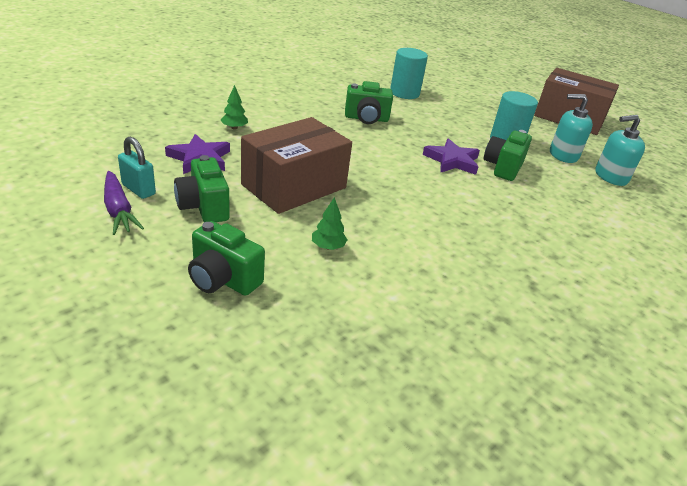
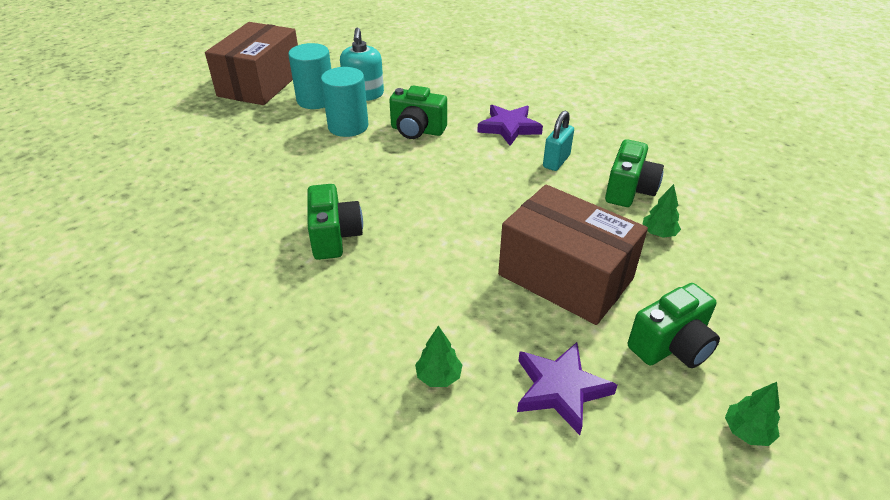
camera: 95 degrees left, 5 degrees up
purple carrot [104,171,144,235] -> green tree [725,382,780,446]
turquoise padlock [118,137,156,199] -> turquoise padlock moved to [543,111,574,171]
green camera [188,221,265,296] -> green camera moved to [605,139,664,207]
turquoise cylinder [390,48,428,99] -> turquoise cylinder moved to [288,43,331,109]
purple star [422,138,480,175] -> purple star moved to [477,105,543,146]
turquoise soap dispenser [595,115,645,186] -> none

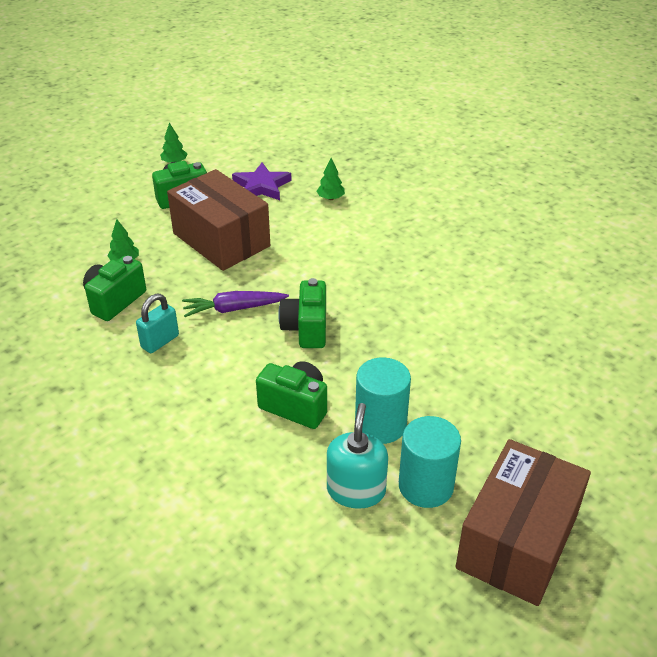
camera: 170 degrees left, 0 degrees up
green camera [307,184,363,260] -> green camera moved to [278,278,326,348]
purple star [477,105,543,146] -> none
none -> purple carrot [182,291,289,317]

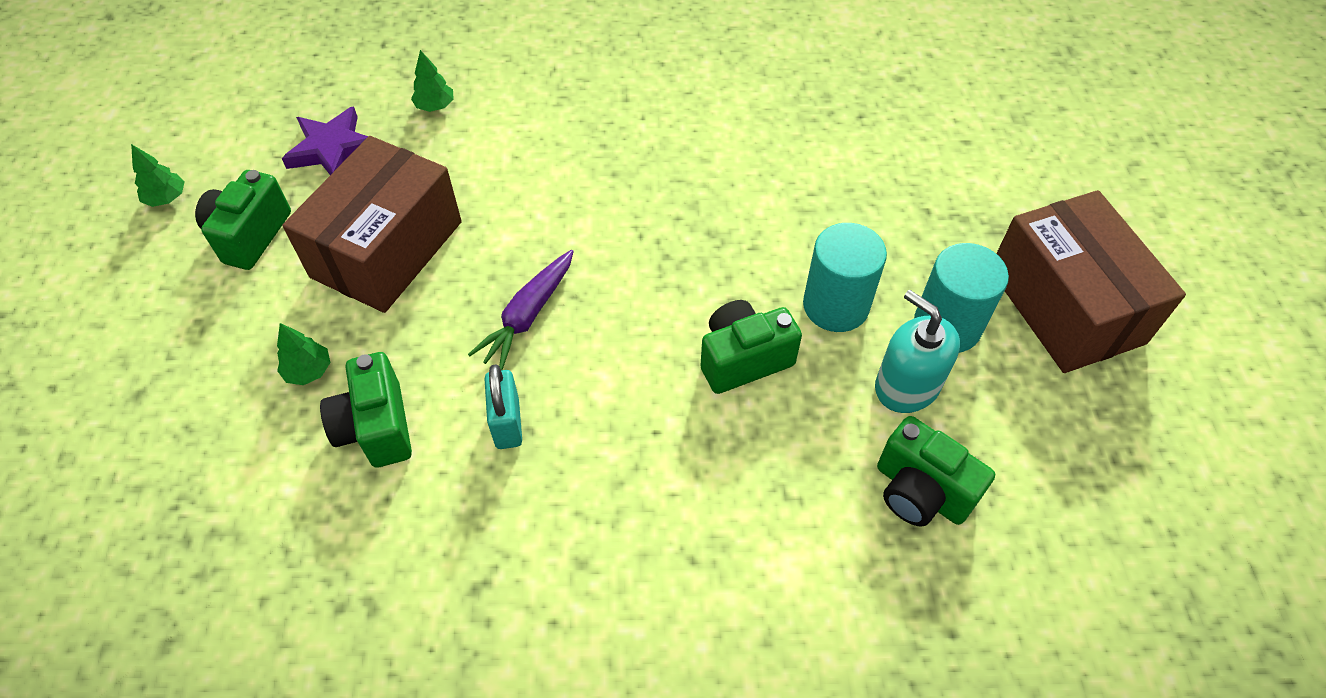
camera: 50 degrees left, 15 degrees up
brown box [167,169,270,271] -> brown box turned 60 degrees counterclockwise [282,136,462,313]
green camera [278,278,326,348] -> green camera moved to [877,416,995,527]

